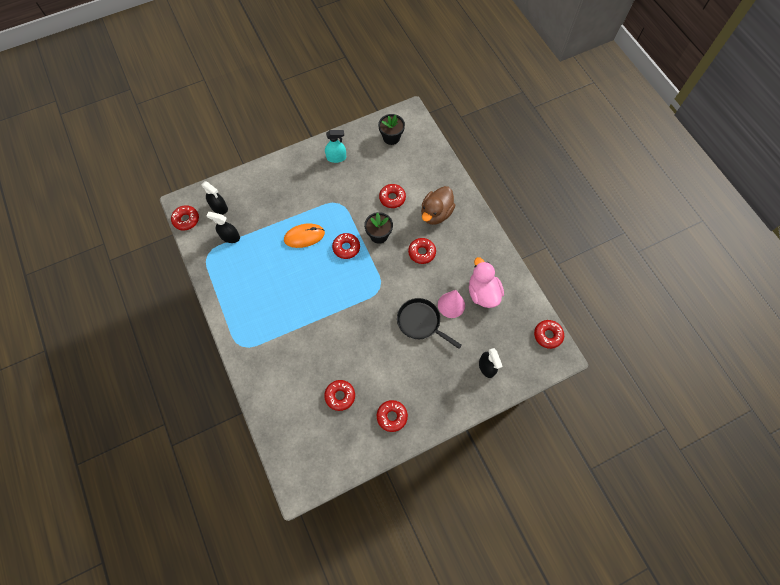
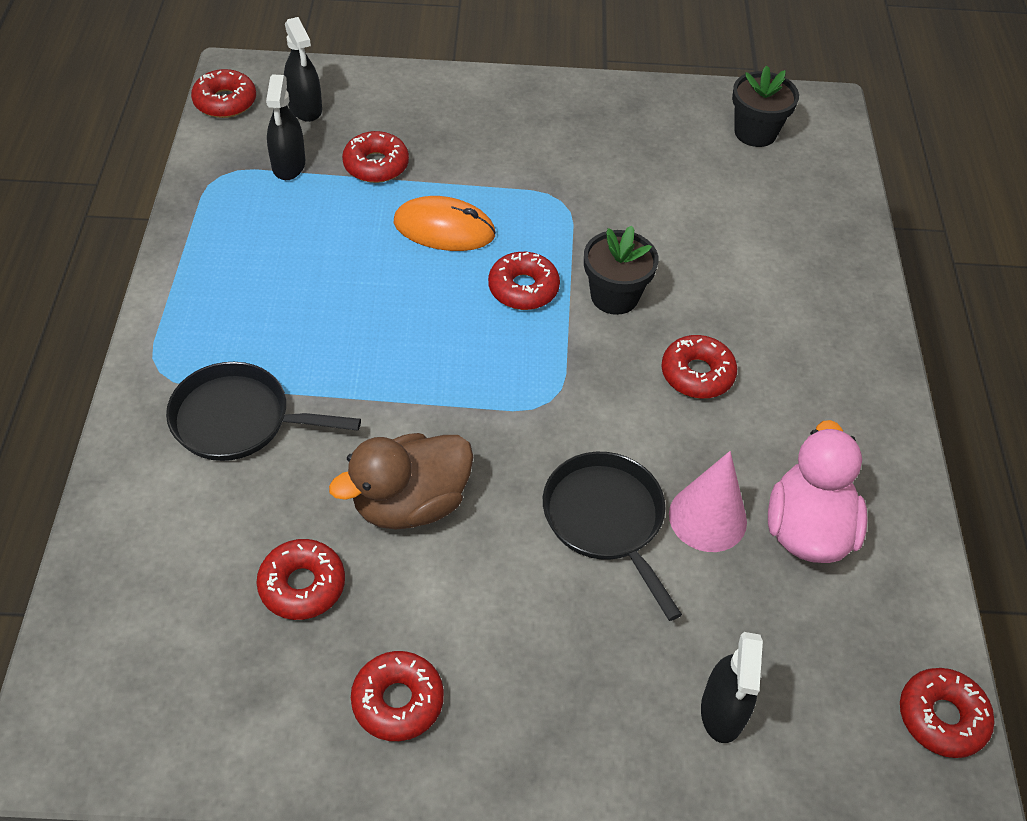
camera: 25 degrees right, 15 degrees down
black spray bottle [207,212,240,243] -> black spray bottle turned 135 degrees counterclockwise [266,74,305,180]
turquoise spray bottle [325,130,346,163] -> none
red donut [379,184,406,208] -> red donut moved to [342,131,409,183]
brown duck [421,186,455,225] -> brown duck moved to [329,433,473,530]
none -> black pan [166,362,361,461]

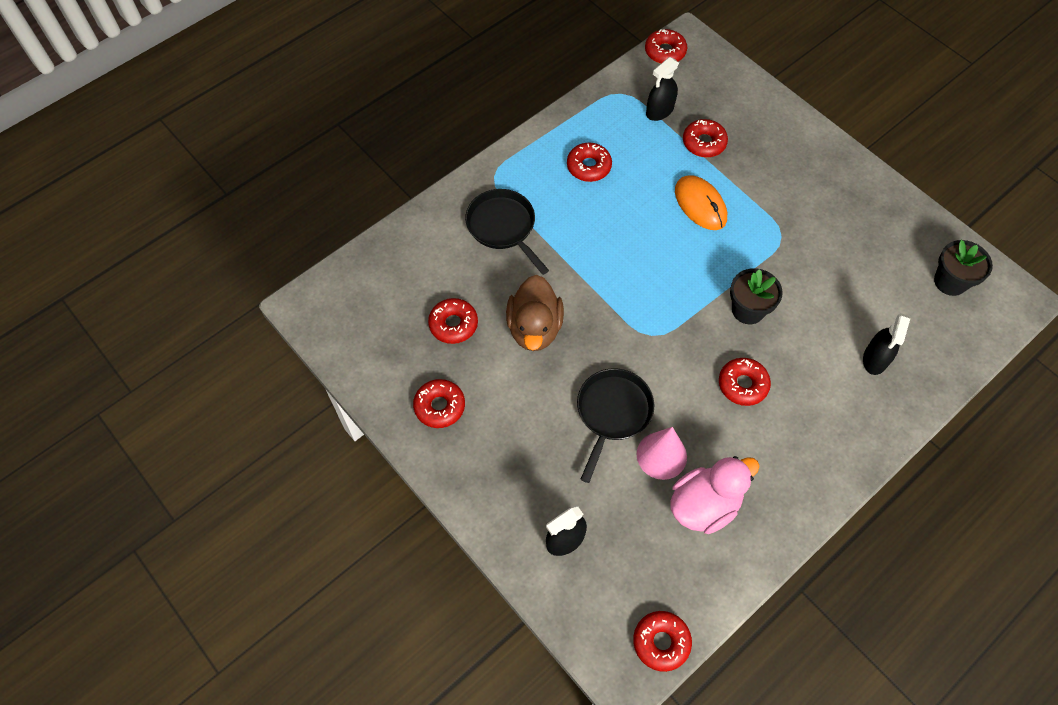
camera: 50 degrees right, 10 degrees up
black spray bottle [284,17,322,122] -> black spray bottle moved to [863,313,910,375]
brown duck [329,433,473,530] -> brown duck turned 105 degrees counterclockwise [506,275,564,351]
red donut [488,252,560,310] -> red donut moved to [567,143,612,182]

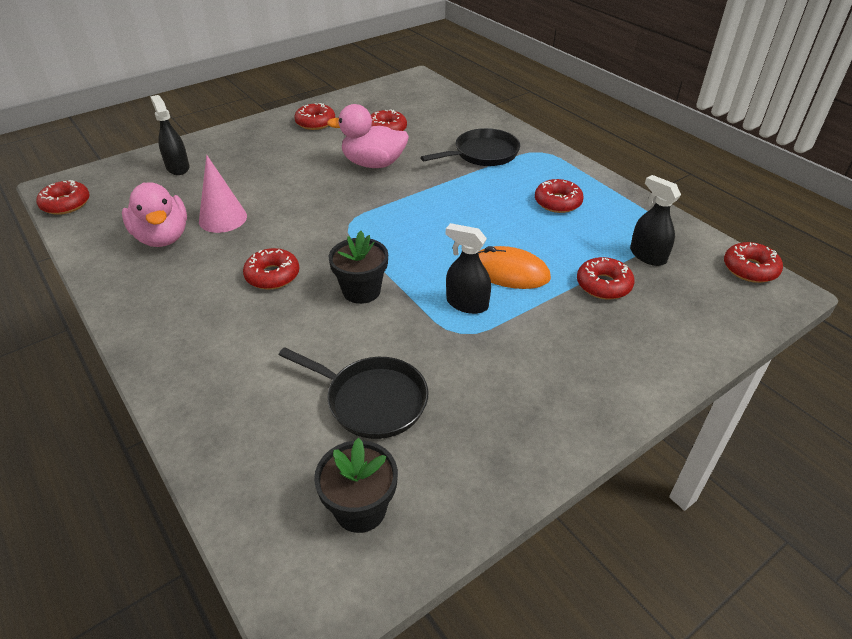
camera: 95 degrees right, 20 degrees down
brown duck [506,275,564,351] -> pink duck [327,104,409,168]
black pan [577,368,654,483] -> black pan moved to [279,347,428,439]
orange mouse [675,175,727,230] -> orange mouse turned 45 degrees clockwise [478,246,551,289]
black spray bottle [863,313,910,375] -> black spray bottle moved to [446,223,491,314]

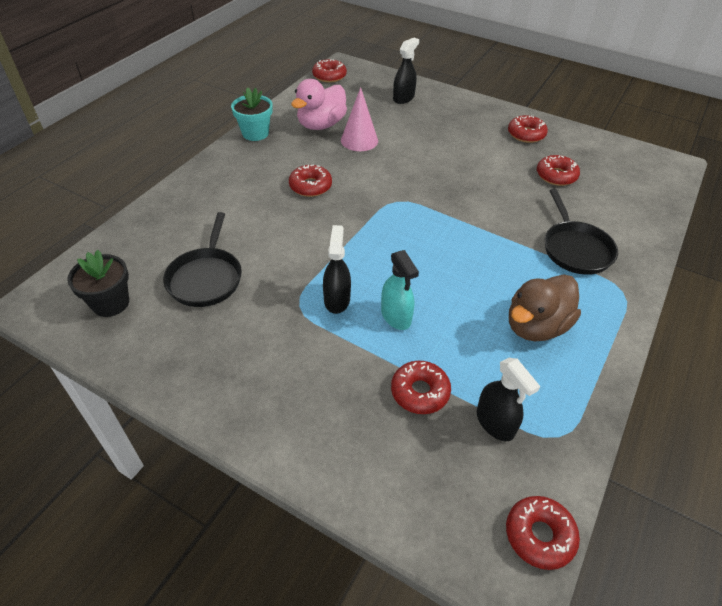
camera: 65 degrees right, 5 degrees up
pink duck [327,104,409,168] -> none
black flower pot [329,231,388,304] -> none
black pan [421,128,520,166] -> black pan turned 45 degrees clockwise [545,189,618,275]
orange mouse [478,246,551,289] -> turquoise spray bottle [381,250,419,330]
red donut [535,179,584,213] -> brown duck [509,274,581,341]
black spray bottle [630,175,681,266] -> black spray bottle turned 120 degrees clockwise [477,358,540,441]
none -> turquoise flower pot [231,87,273,141]

